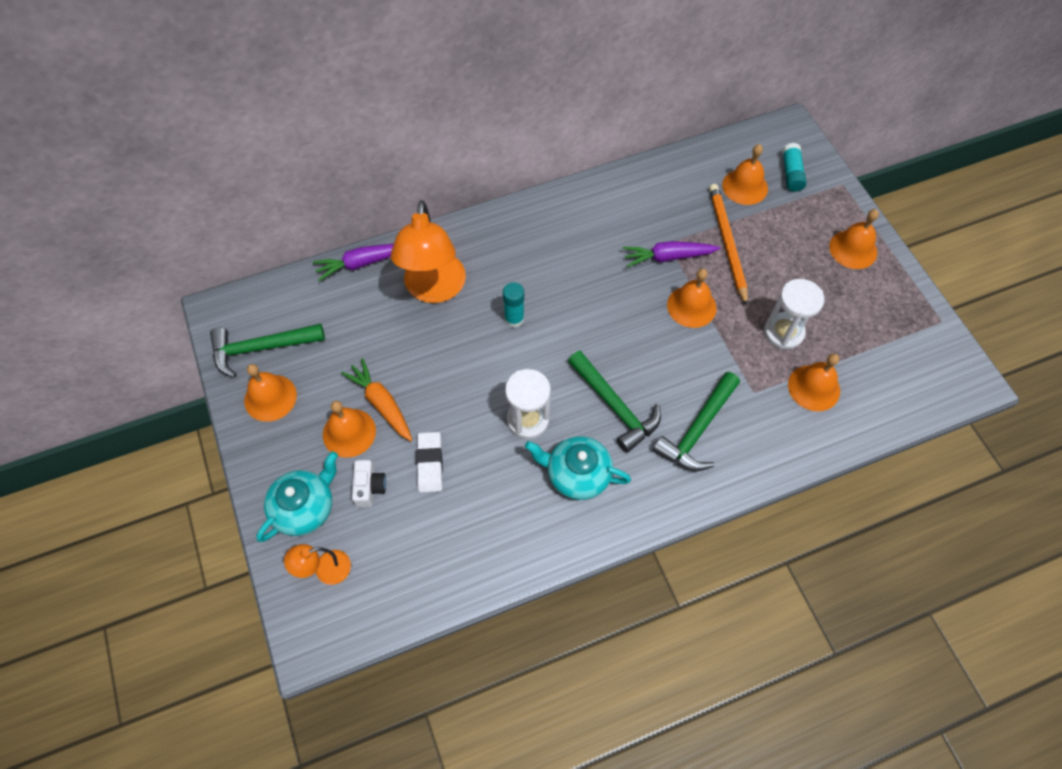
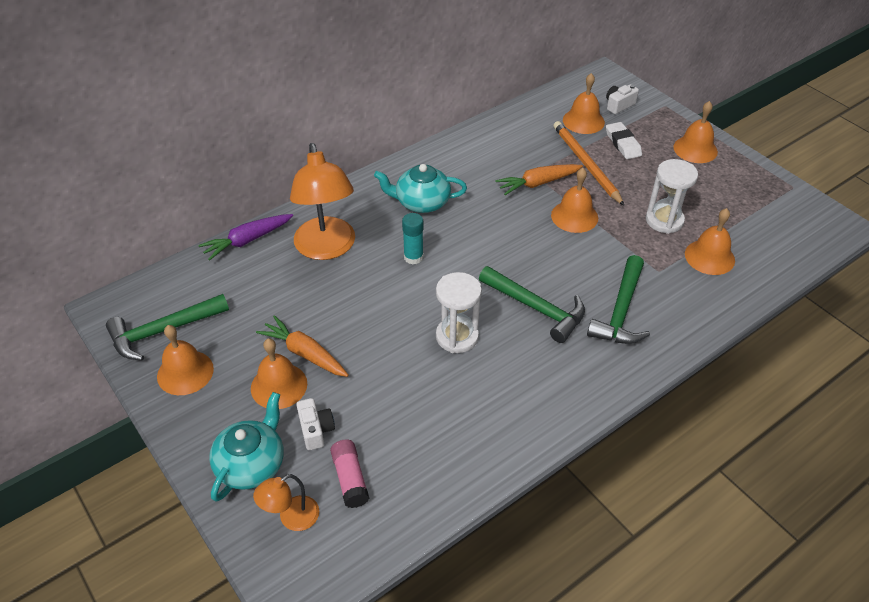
camera: 15 degrees left, 15 degrees down
white eraser [416,432,443,493] -> white eraser moved to [606,122,642,159]
turquoise teapot [525,436,631,500] -> turquoise teapot moved to [374,164,467,213]
purple carrot [623,241,720,267] -> orange carrot [495,164,583,195]
turquoise glue stick [782,143,806,192] -> white camera [606,84,639,114]
none -> pink glue stick [330,439,370,508]

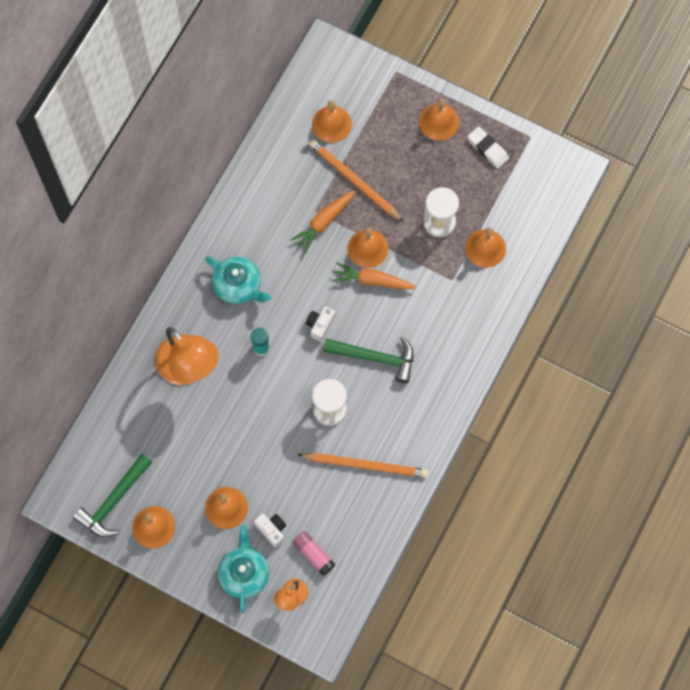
camera: 25 degrees left, 25 degrees up
purple carrot [198,214,293,261] -> none
orange carrot [256,315,349,377] -> orange carrot moved to [332,262,416,290]
turquoise teapot [374,164,467,213] -> turquoise teapot turned 120 degrees counterclockwise [205,256,271,304]
green hammer [587,255,650,344] -> none
white camera [606,84,639,114] -> white camera moved to [306,306,335,342]
white eraser [606,122,642,159] -> white eraser moved to [467,126,509,169]
none -> orange pencil [297,453,429,478]

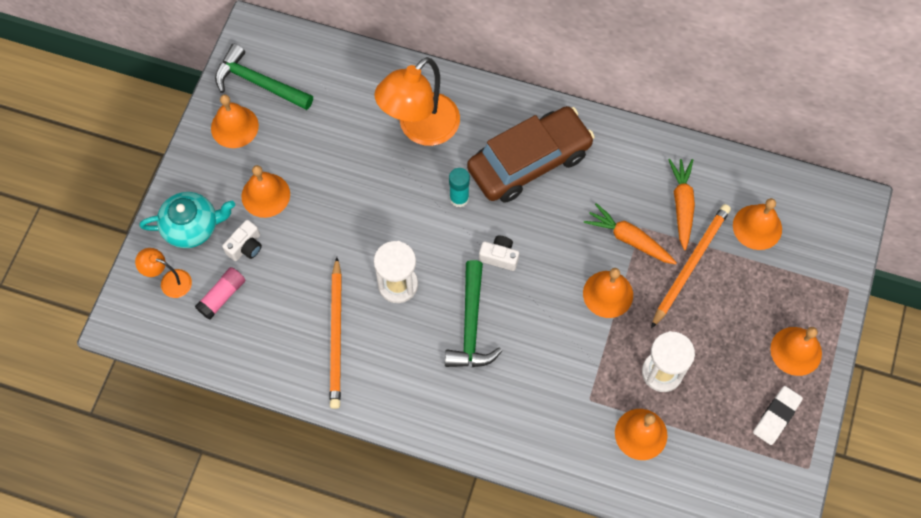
camera: 80 degrees right, 5 degrees down
turquoise teapot [205,256,271,304] -> brown car [467,106,595,203]
orange carrot [332,262,416,290] -> orange carrot moved to [669,159,695,250]

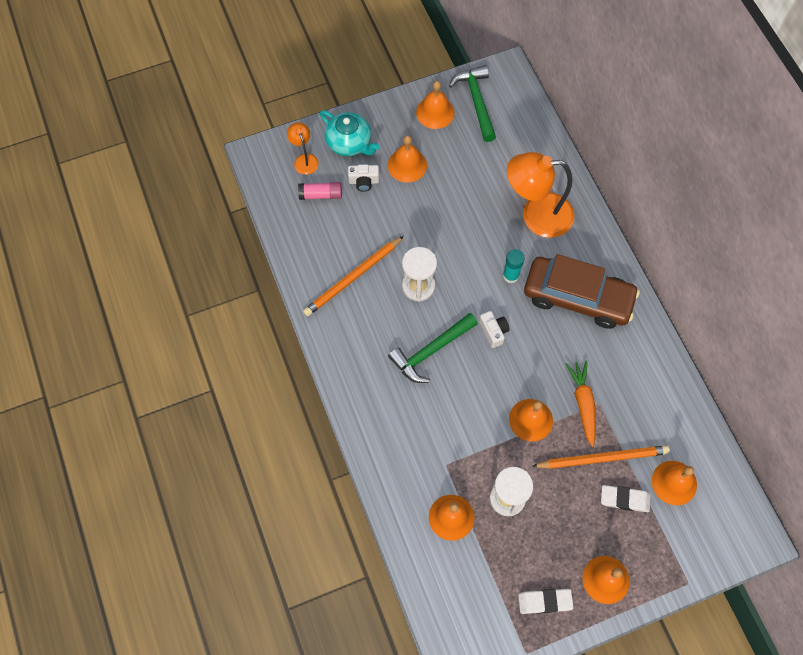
camera: 50 degrees right, 0 degrees up
orange carrot [669,159,695,250] -> none
none -> white eraser [601,485,651,512]

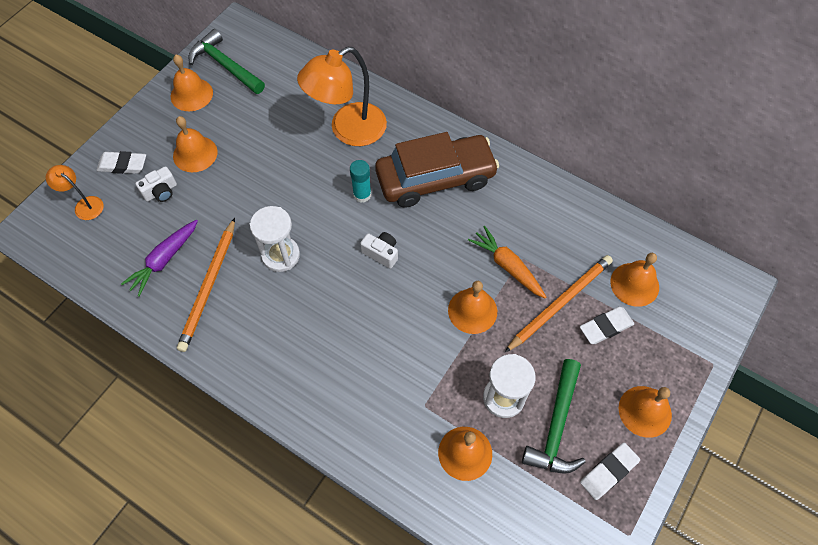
camera: 35 degrees left, 5 degrees down
pink glue stick [298,182,342,200] -> none
turquoise teapot [320,110,380,156] -> white eraser [96,151,146,174]
green hammer [388,313,478,383] -> green hammer moved to [522,359,586,474]
none -> purple carrot [121,220,198,297]

